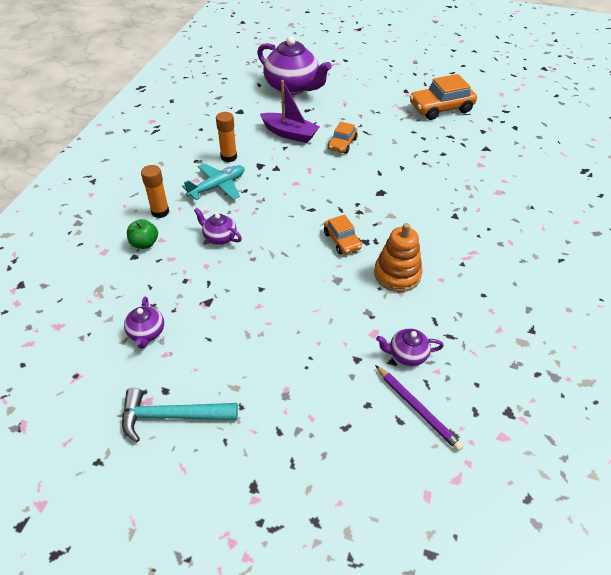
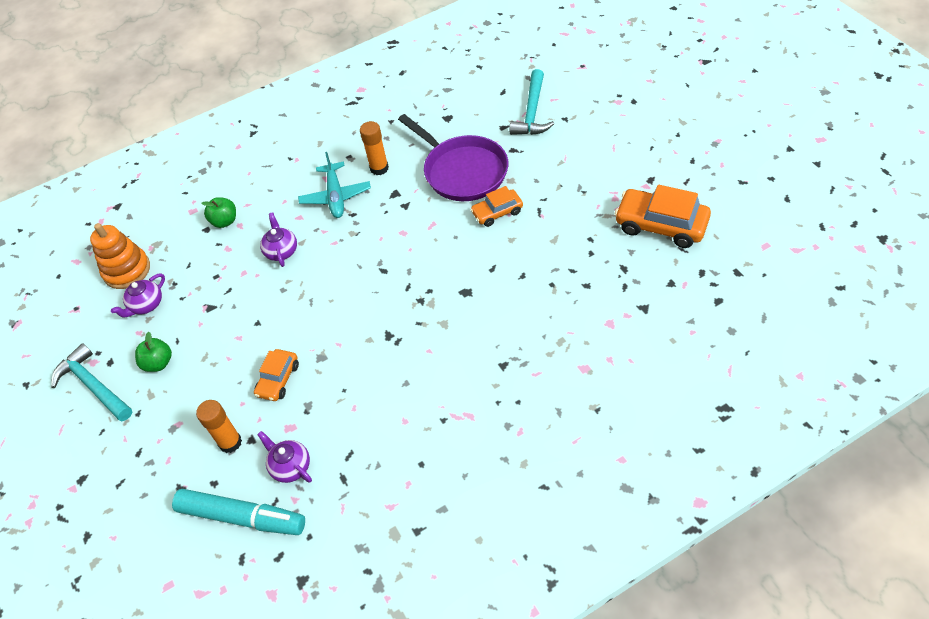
camera: 50 degrees right, 5 degrees up
orange glue stick [141,165,169,218] -> orange glue stick moved to [196,400,242,453]
turquoise plane [182,163,245,200] -> turquoise plane turned 75 degrees clockwise [298,152,371,218]
purple teapot [257,36,332,95] -> turquoise hammer [509,69,554,135]
purple boat [260,80,320,143] -> purple pan [398,114,508,201]
orange car [324,215,362,254] -> orange car moved to [254,349,299,401]
orange stacking toy [374,223,423,292] -> orange stacking toy moved to [90,223,150,289]
purple pencil [375,365,464,451] -> turquoise marker [172,489,305,535]
none -> green apple [135,332,172,372]

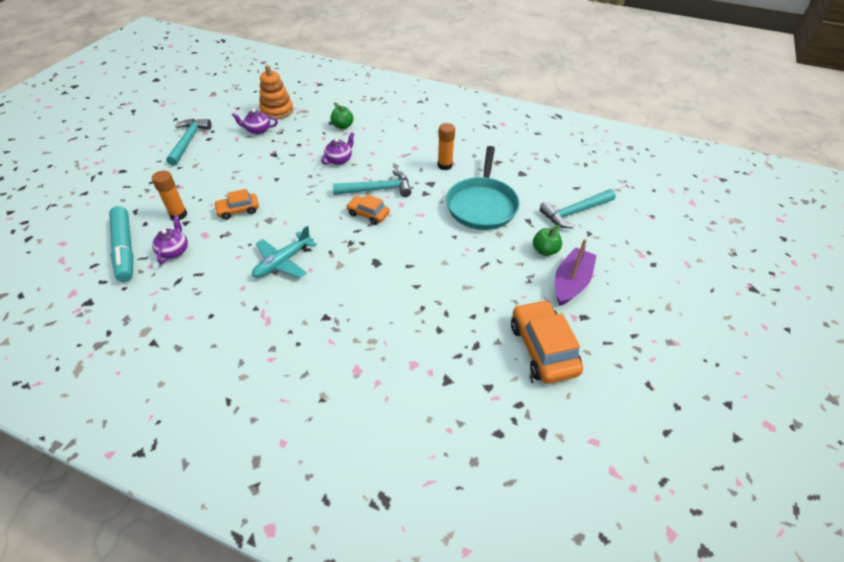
camera: 45 degrees right, 5 degrees down
green apple [135,332,172,372] -> green apple moved to [533,225,562,256]
turquoise plane [298,152,371,218] -> turquoise plane moved to [252,226,317,278]
purple pan [398,114,508,201] -> turquoise pan [446,146,519,230]
orange car [470,186,523,227] -> orange car moved to [346,194,390,225]
none -> turquoise hammer [333,170,411,197]
none -> purple boat [555,239,597,306]

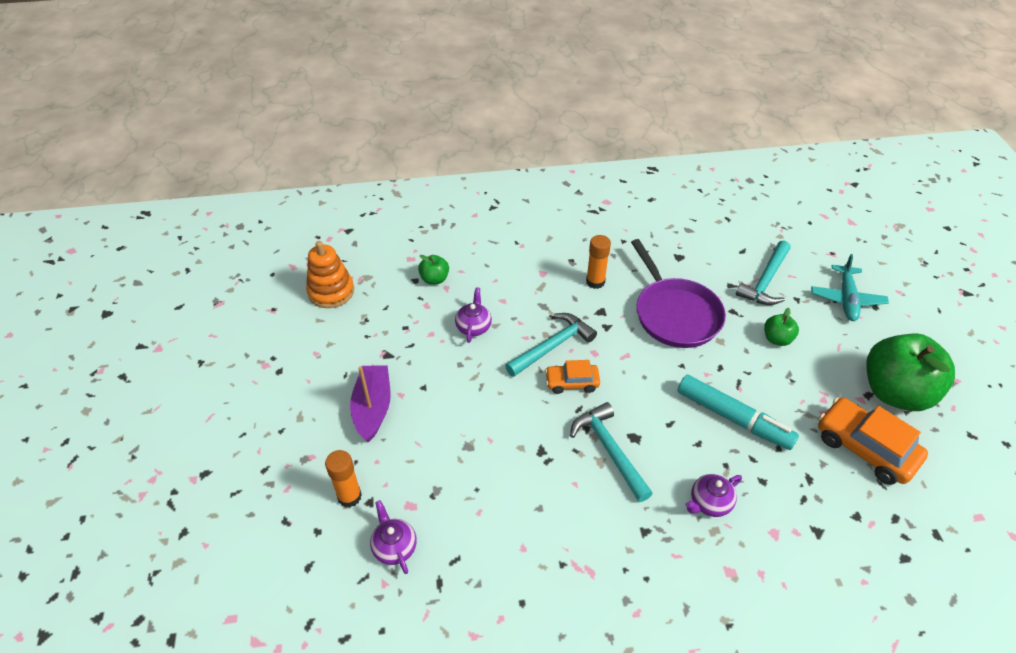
camera: 30 degrees left, 0 degrees up
turquoise marker [109,206,133,282] -> turquoise marker moved to [678,375,799,450]
turquoise hammer [166,119,212,166] -> turquoise hammer moved to [570,402,653,502]
orange car [214,189,259,220] -> none
purple teapot [232,108,278,135] -> purple teapot moved to [685,474,742,517]
turquoise plane [252,226,317,278] -> turquoise plane moved to [811,254,889,321]
turquoise pan [446,146,519,230] -> purple pan [631,239,726,348]
purple boat [555,239,597,306] -> purple boat moved to [350,365,391,442]
none -> green apple [866,334,955,411]

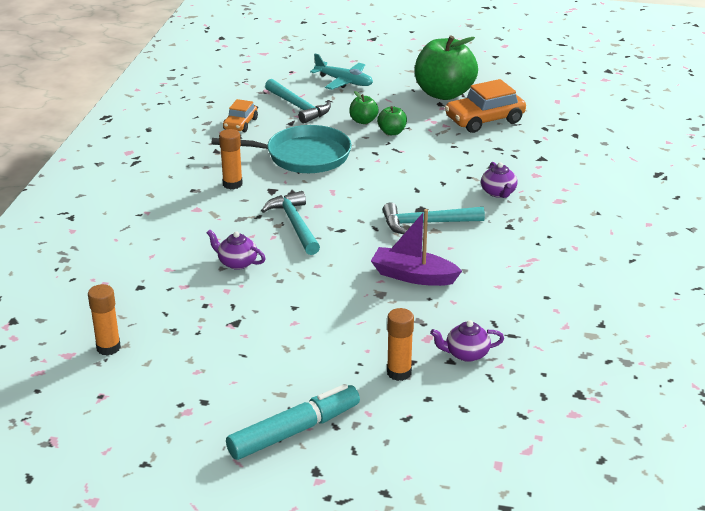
camera: 70 degrees left, 15 degrees down
orange stacking toy [306,241,354,308] -> orange glue stick [88,284,121,356]
purple boat [350,365,391,442] -> purple boat moved to [371,209,462,286]
green apple [418,255,449,285] -> green apple moved to [377,106,407,135]
orange car [545,360,600,394] -> orange car moved to [223,99,258,132]
purple pan [631,239,726,348] -> turquoise pan [211,125,352,173]
turquoise marker [678,375,799,450] -> turquoise marker moved to [226,384,360,460]

